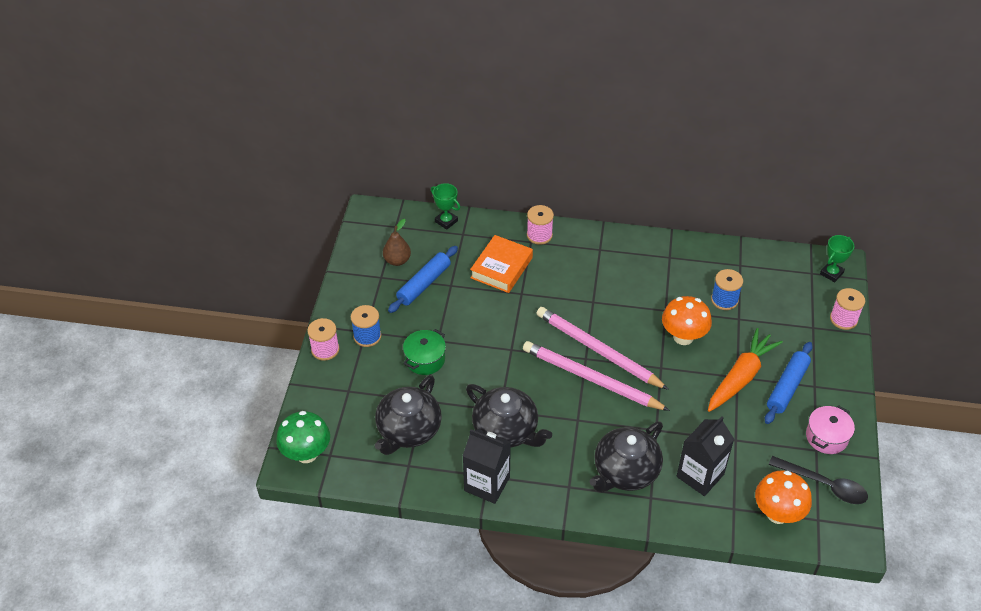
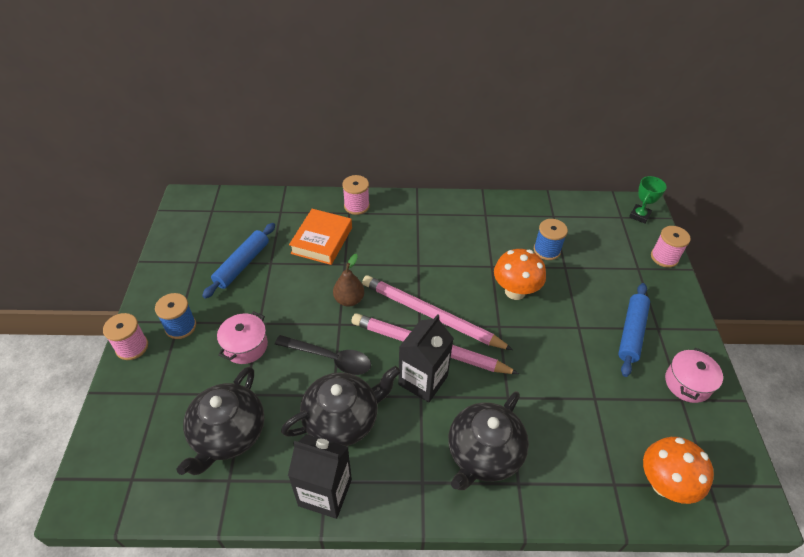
camera: 10 degrees left, 0 degrees up
green mushroom [276,411,330,463] -> none
brown pear [383,219,411,266] -> brown pear moved to [333,254,364,307]
green pot [403,329,446,375] -> pink pot [217,311,268,364]
green trophy [431,183,460,230] -> none
black teapot [466,384,552,447] -> black teapot turned 60 degrees counterclockwise [281,366,400,446]
black carton [677,416,734,496] -> black carton moved to [398,314,454,402]
orange carrot [708,328,783,412] -> none
black spoon [769,456,868,504] -> black spoon moved to [275,335,371,375]

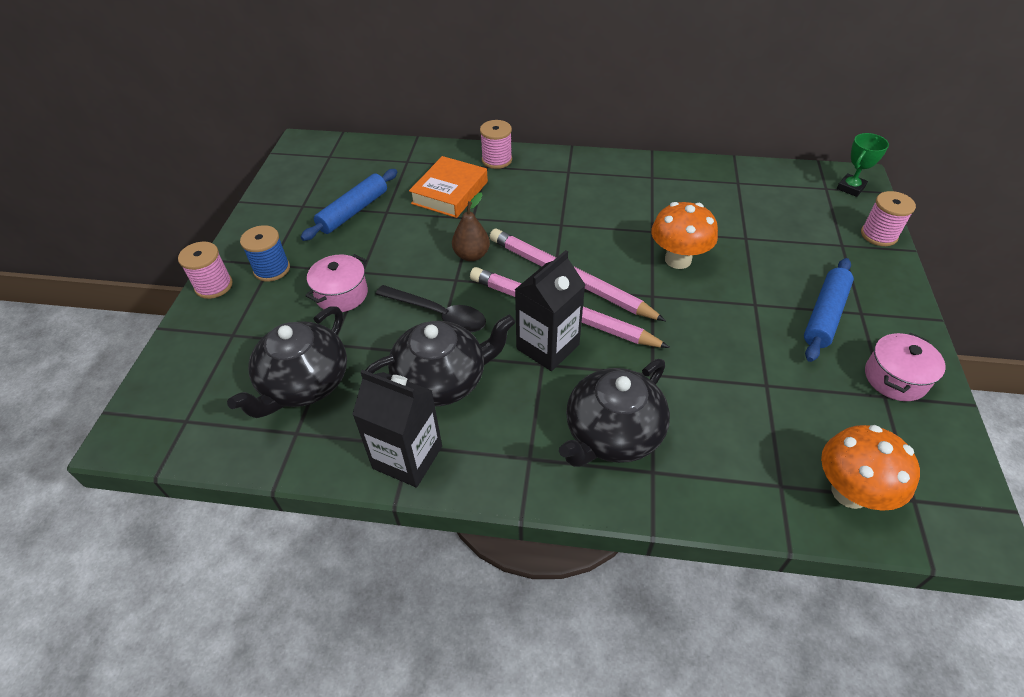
camera: 10 degrees right, 0 degrees up
blue spool [534,219,568,260] -> none

